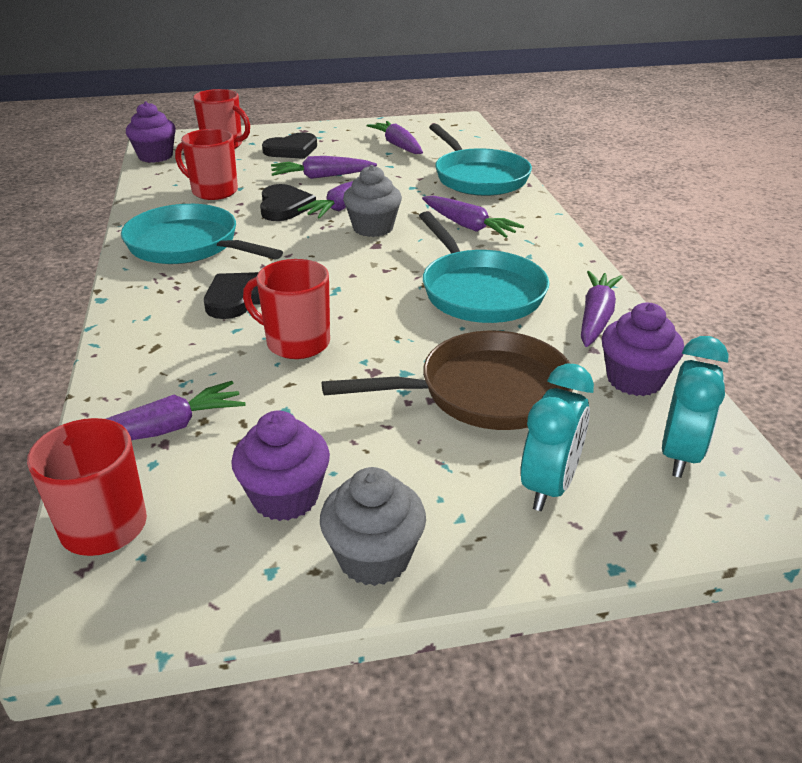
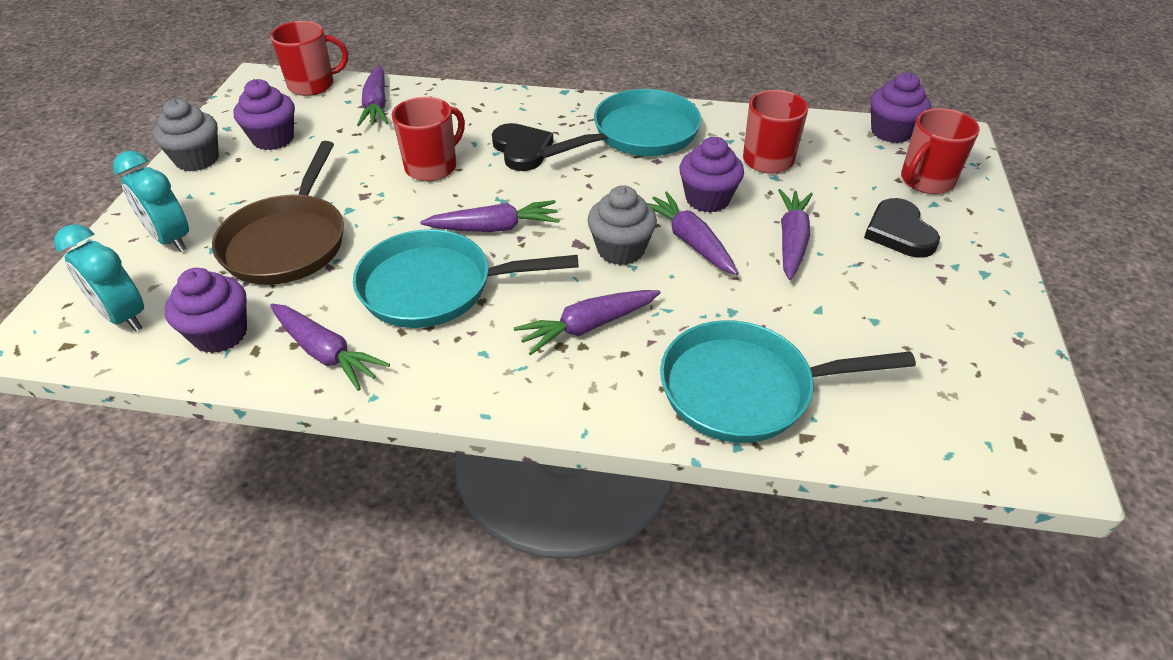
camera: 110 degrees right, 10 degrees up
black heart [260,184,316,221] -> purple cupcake [679,137,744,213]
purple carrot [367,121,423,154] -> purple carrot moved to [420,200,560,232]

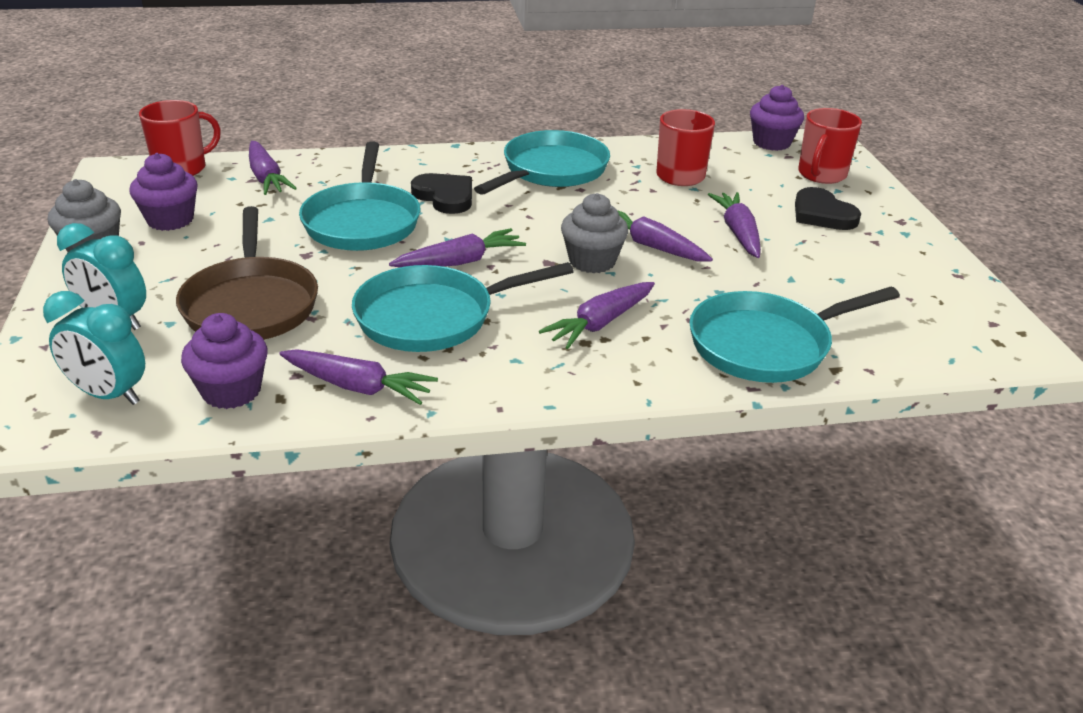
camera: 20 degrees left, 10 degrees down
red mug [392,97,465,181] -> turquoise pan [299,141,421,251]
purple cupcake [679,137,744,213] -> none

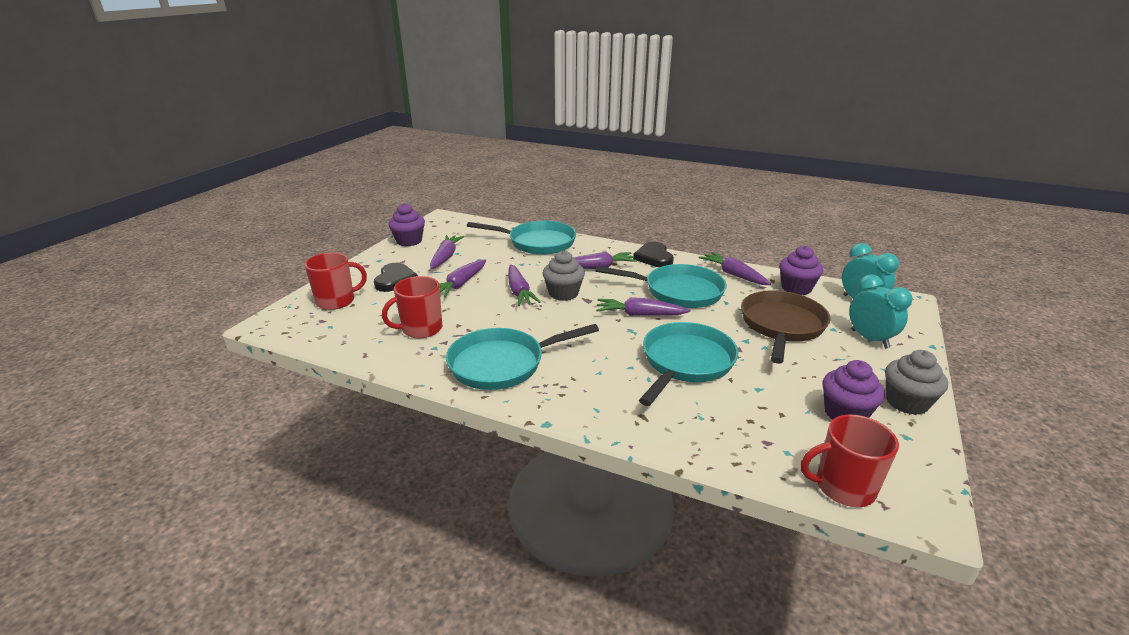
camera: 145 degrees left, 5 degrees down
purple carrot [249,141,297,195] -> purple carrot moved to [430,235,464,269]
black heart [411,173,472,214] -> black heart moved to [633,242,674,267]
purple cupcake [750,85,804,151] -> purple cupcake moved to [388,203,425,246]

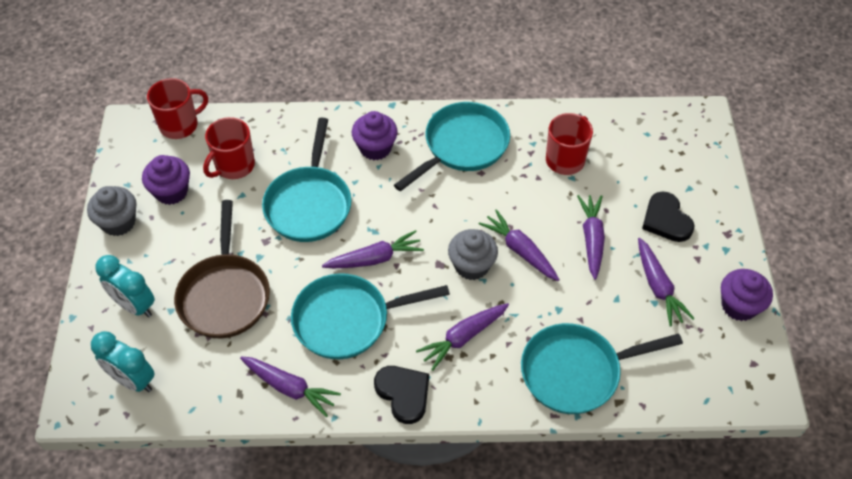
camera: 155 degrees right, 25 degrees up
red mug [305,252,367,310] -> red mug moved to [203,117,255,179]
purple cupcake [779,246,823,295] -> purple cupcake moved to [352,111,398,160]

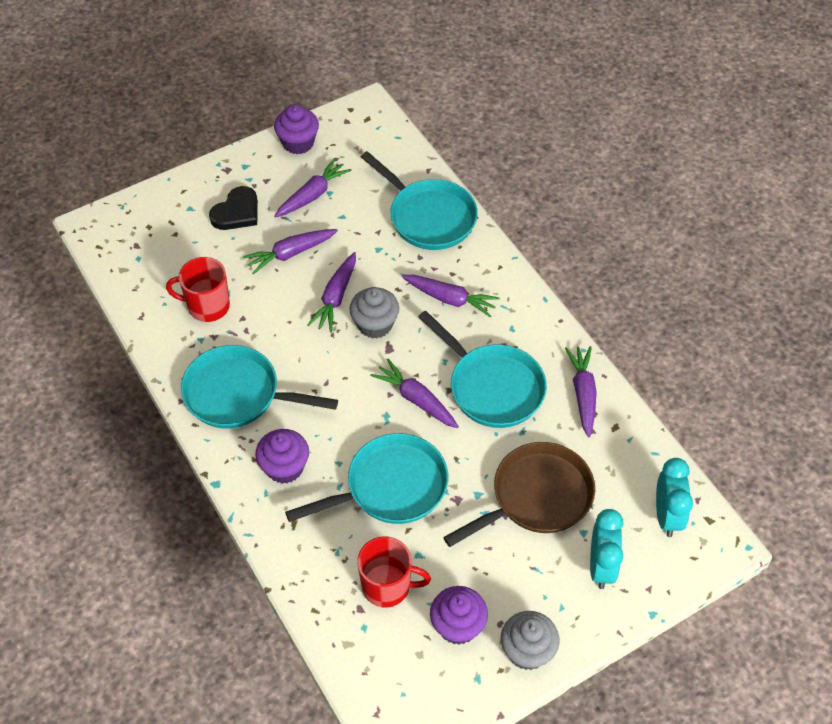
camera: 120 degrees left, 0 degrees up
red mug [147,78,208,139] -> none
black heart [374,366,429,424] -> none

